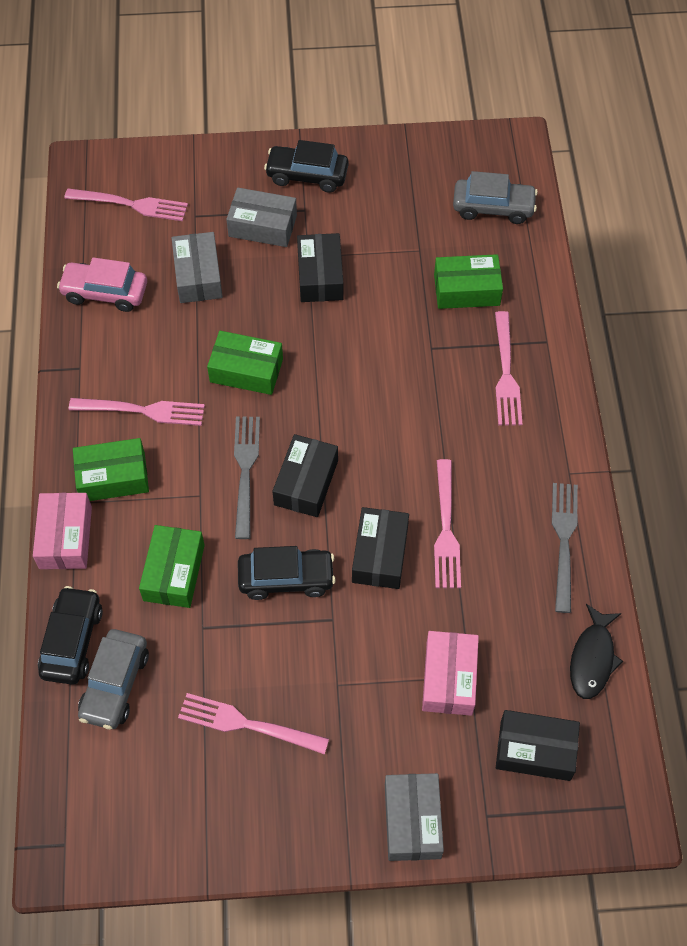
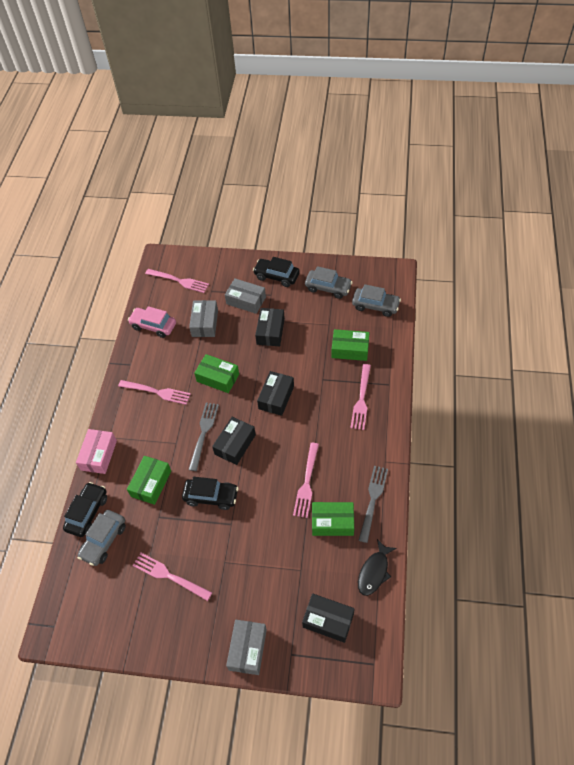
camera: 15 degrees right, 5 degrees down
green box [73,438,149,501] -> green box moved to [312,502,354,536]
black box [352,507,409,589] -> black box moved to [257,371,294,416]
pink box [422,631,479,716] -> none
none -> grey car [305,266,353,299]

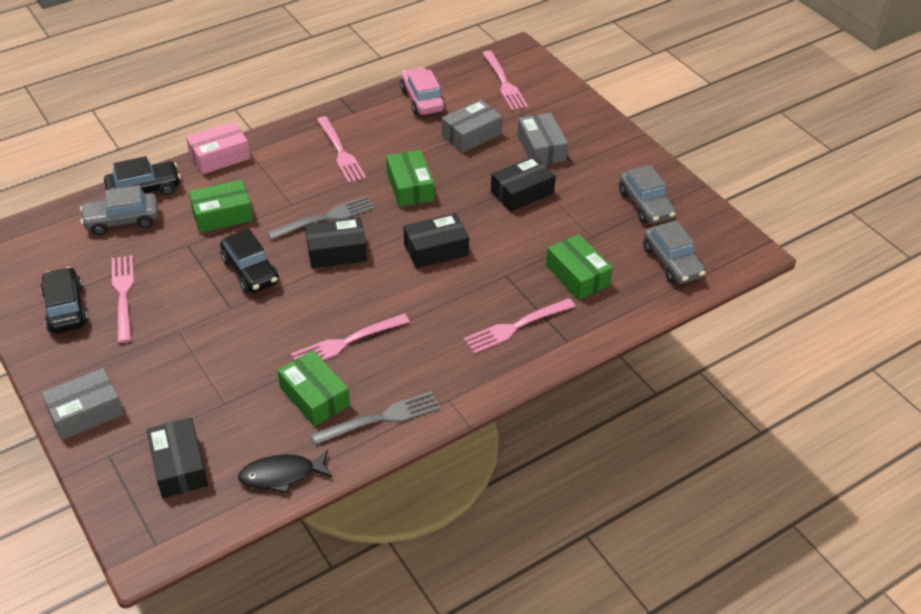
camera: 45 degrees right, 10 degrees down
black car [253,257,300,287] -> black car moved to [40,267,88,334]

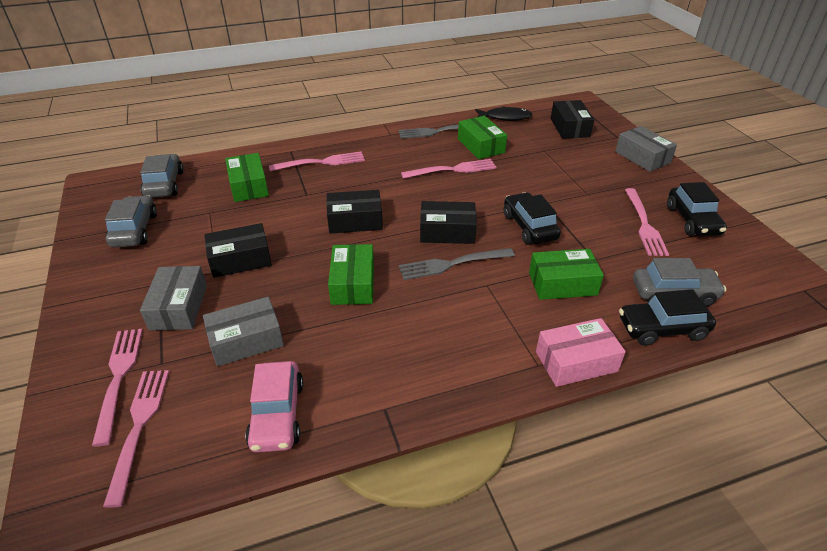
camera: 165 degrees left, 5 degrees down
grey box [41,368,124,440] -> grey box turned 75 degrees clockwise [615,126,677,172]
pink fork [317,116,366,183] -> pink fork moved to [92,329,143,447]

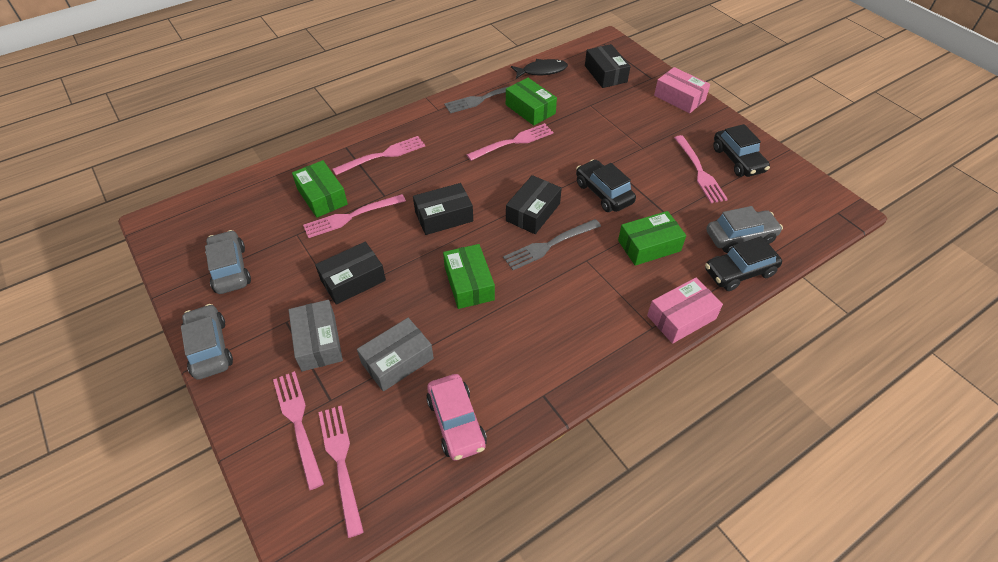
camera: 15 degrees left, 10 degrees up
grey car [140,154,183,198] -> grey car moved to [181,304,233,380]
black box [420,201,477,244] -> black box turned 45 degrees counterclockwise [506,175,562,234]
grey box [615,126,677,172] -> pink box [654,67,710,113]
none -> pink fork [303,194,406,238]

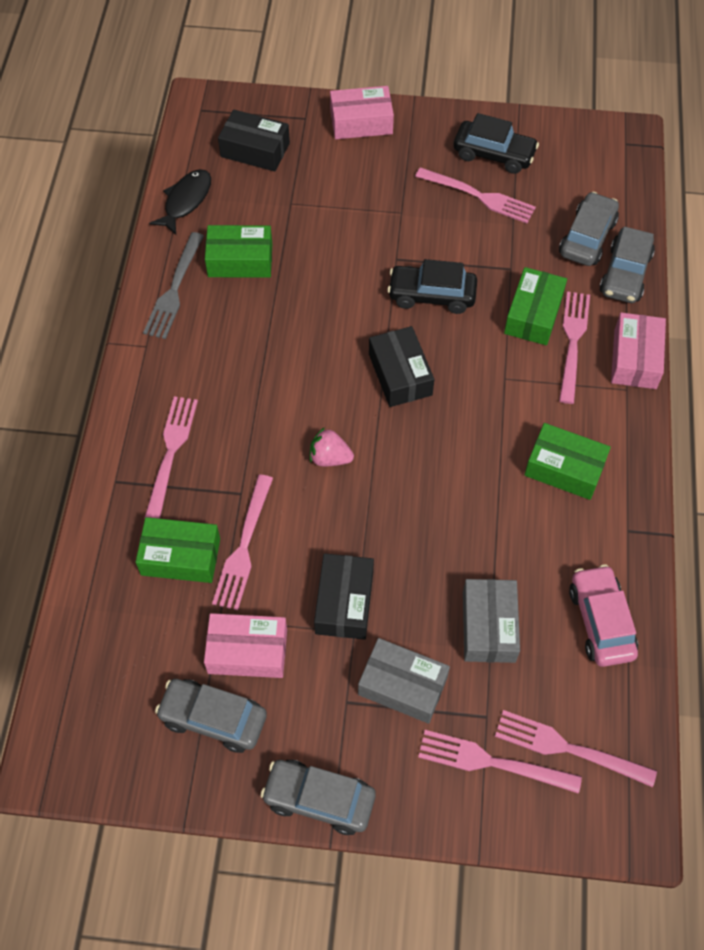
camera: 50 degrees left, 10 degrees up
black box [413,183,473,235] -> pink strawberry [310,427,354,466]
pink car [426,374,487,461] -> pink car turned 120 degrees counterclockwise [569,564,638,667]
green box [443,244,495,309] -> green box moved to [524,423,611,500]
pink fork [467,123,554,161] -> pink fork moved to [559,291,590,404]
grey fork [503,219,601,270] -> none
black car [705,236,782,291] -> grey car [599,227,655,303]
none -> pink box [204,613,287,678]

